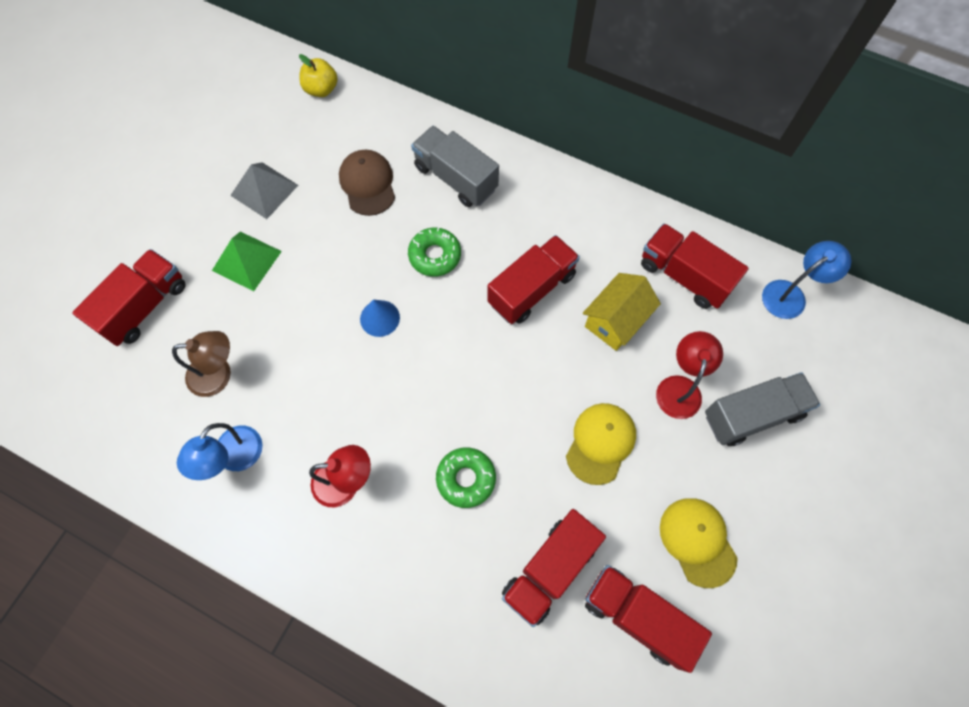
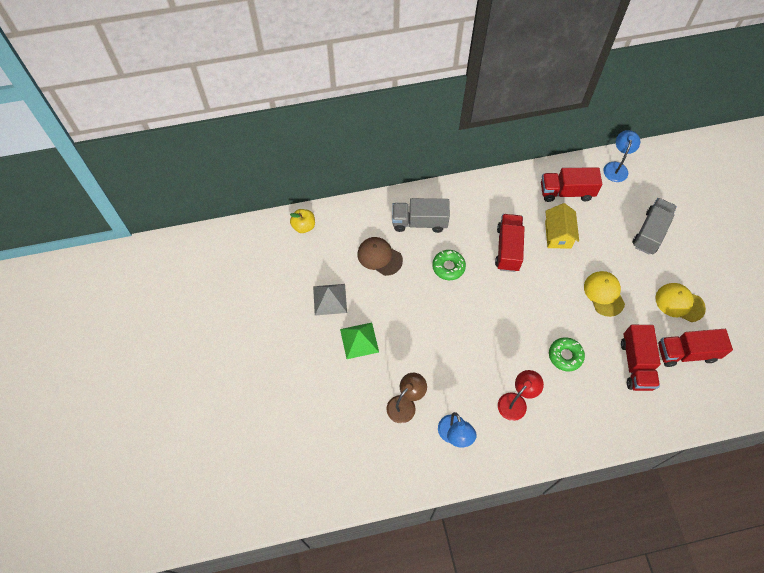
camera: 40 degrees left, 5 degrees down
red truck [72,249,186,346] -> none
blue cone [360,299,400,337] -> none
red lamp [656,331,723,419] -> none

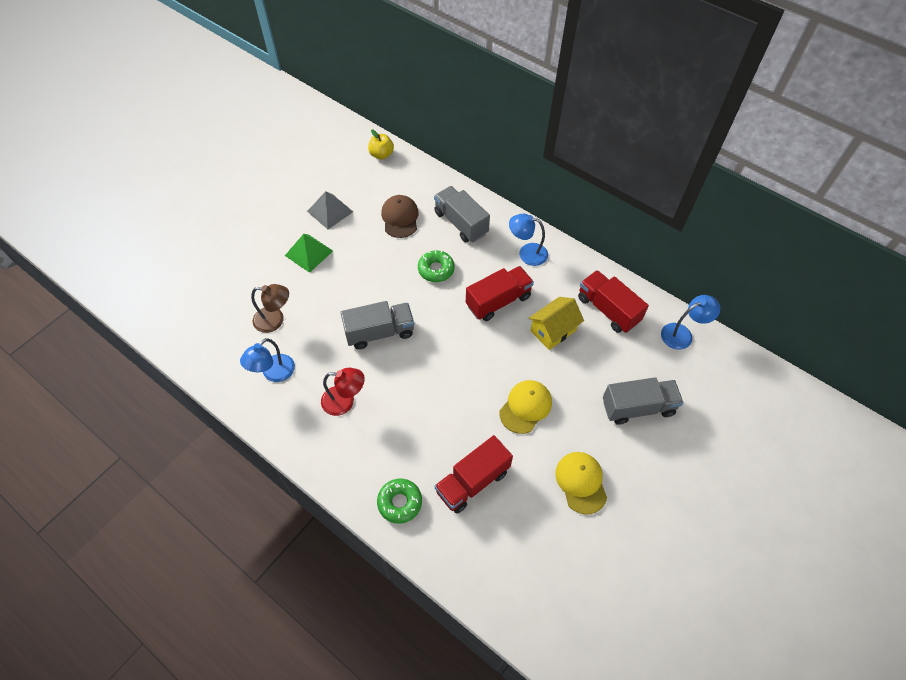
camera: 50 degrees right, 5 degrees down
green donut [549,337,585,371] -> green donut moved to [377,479,422,524]
red truck [658,329,733,367] -> none
none -> grey truck [340,301,414,349]
none -> blue lamp [509,214,548,266]

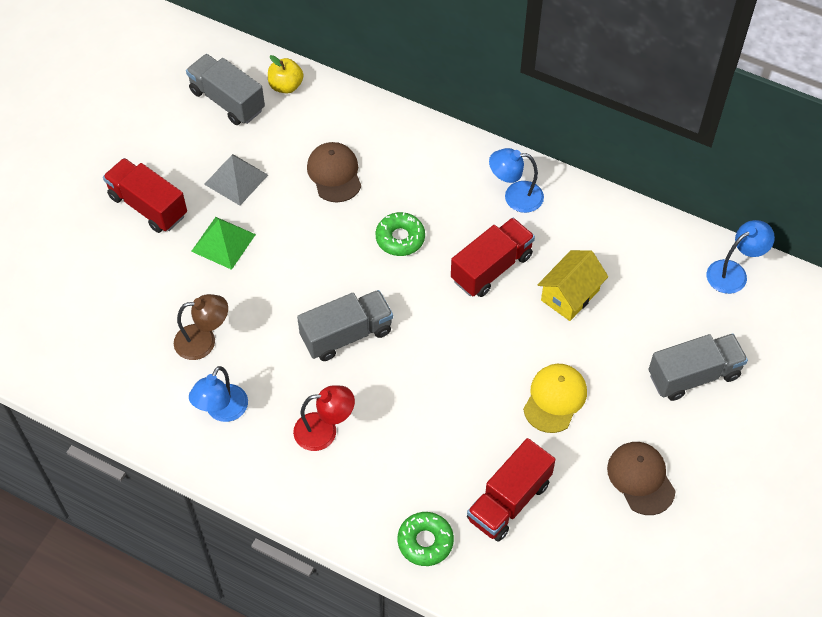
camera: 10 degrees left, 0 degrees up
grey truck [434,186,490,243] -> grey truck moved to [186,54,265,125]
yellow cap [555,452,607,515] -> brown cap [607,442,675,515]
red truck [578,270,649,333] -> red truck moved to [103,158,187,233]

